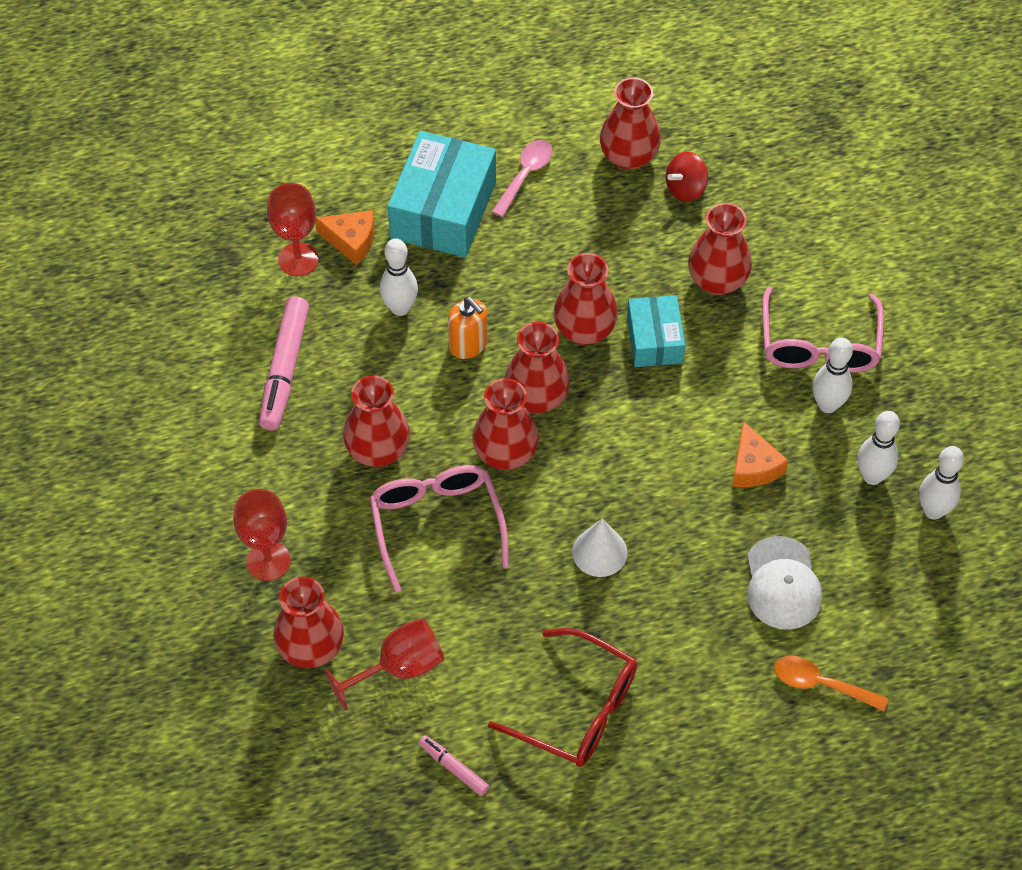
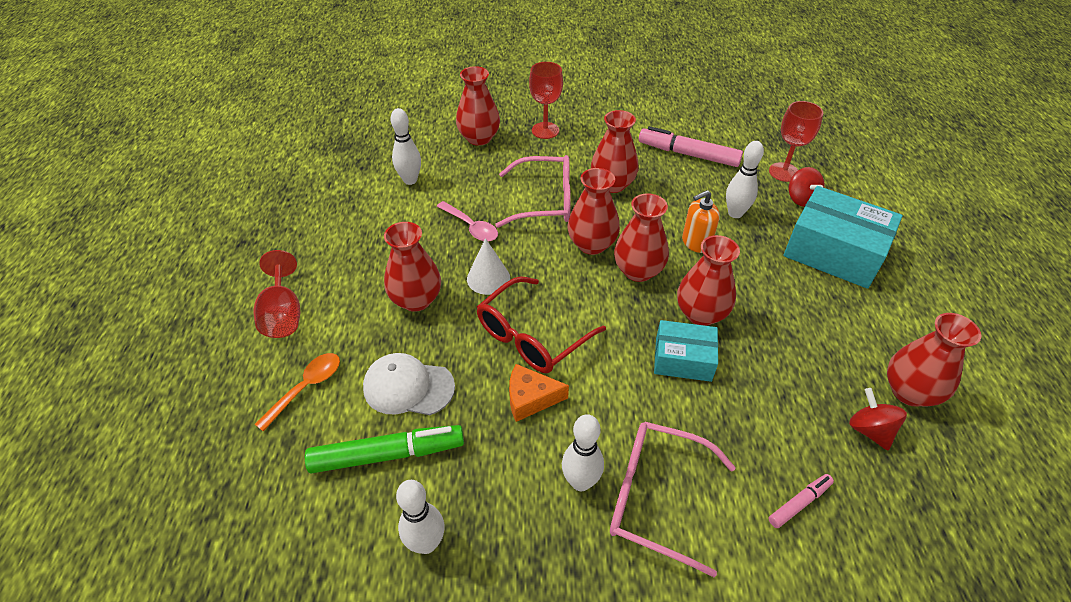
camera: 105 degrees right, 10 degrees down
orange cheese [315,210,375,265] -> red spinning top [789,167,825,207]
red goblet [325,618,444,711] -> red goblet moved to [253,250,300,338]
pink marker [419,735,489,796] -> pink marker moved to [768,474,834,528]
red glasses [488,628,637,767] -> red glasses moved to [477,276,606,373]
pink spoon [492,140,553,217] -> pink spoon moved to [436,201,498,241]
red vase [688,203,752,295] -> red vase moved to [384,222,441,312]
white bowling pin [857,411,900,485] -> white bowling pin moved to [390,108,421,185]
none -> green marker [305,425,464,473]

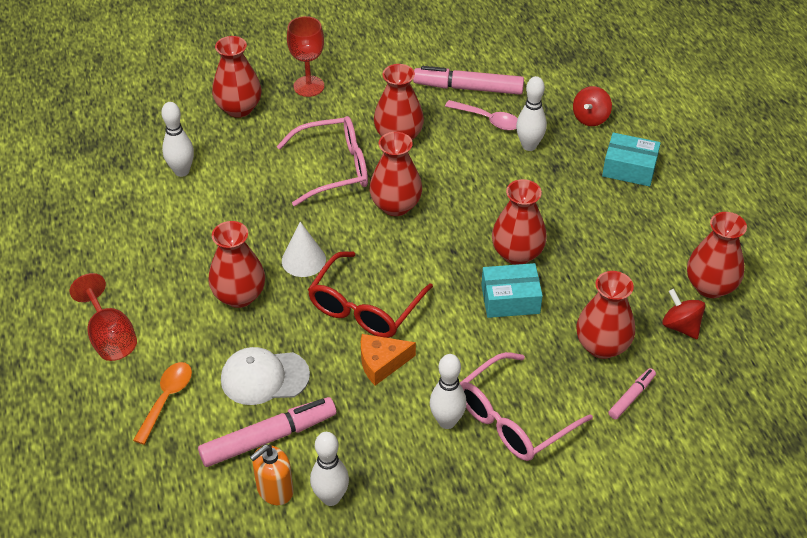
camera: 15 degrees left, 0 degrees up
green marker [305,425,464,473] -> pink marker [198,397,336,467]
pink spoon [436,201,498,241] -> pink spoon moved to [445,100,518,131]
pink glasses [610,422,736,577] -> pink glasses turned 45 degrees counterclockwise [460,352,593,461]
red vase [614,193,669,282] -> red vase moved to [576,271,635,359]
orange soap dispenser [682,190,720,253] -> orange soap dispenser moved to [250,444,293,505]
red goblet [769,101,823,182] -> none
turquoise box [783,186,903,289] -> turquoise box [602,132,661,187], size x0.59
red spinning top [789,167,825,207] -> red spinning top turned 60 degrees clockwise [573,86,612,126]

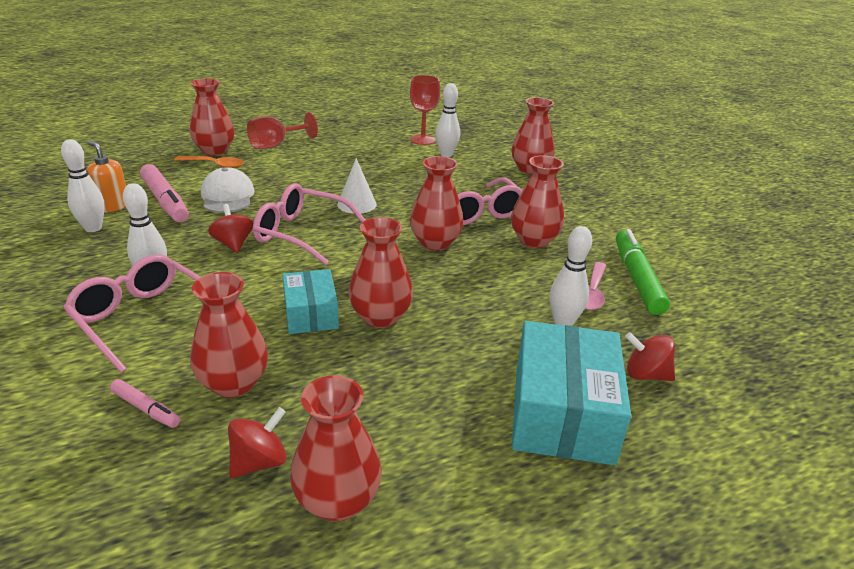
camera: 80 degrees right, 15 degrees down
red vase [208,221,265,308] -> red vase moved to [190,78,234,156]
red goblet [287,16,324,97] -> red goblet moved to [410,75,440,145]
red glasses [308,251,433,338] -> pink glasses [253,183,365,265]
orange cheese [361,334,416,386] -> red spinning top [208,204,253,253]
pink marker [413,66,524,95] -> green marker [616,229,670,315]
turquoise box [602,132,661,187] -> turquoise box [512,321,631,465], size x1.70

